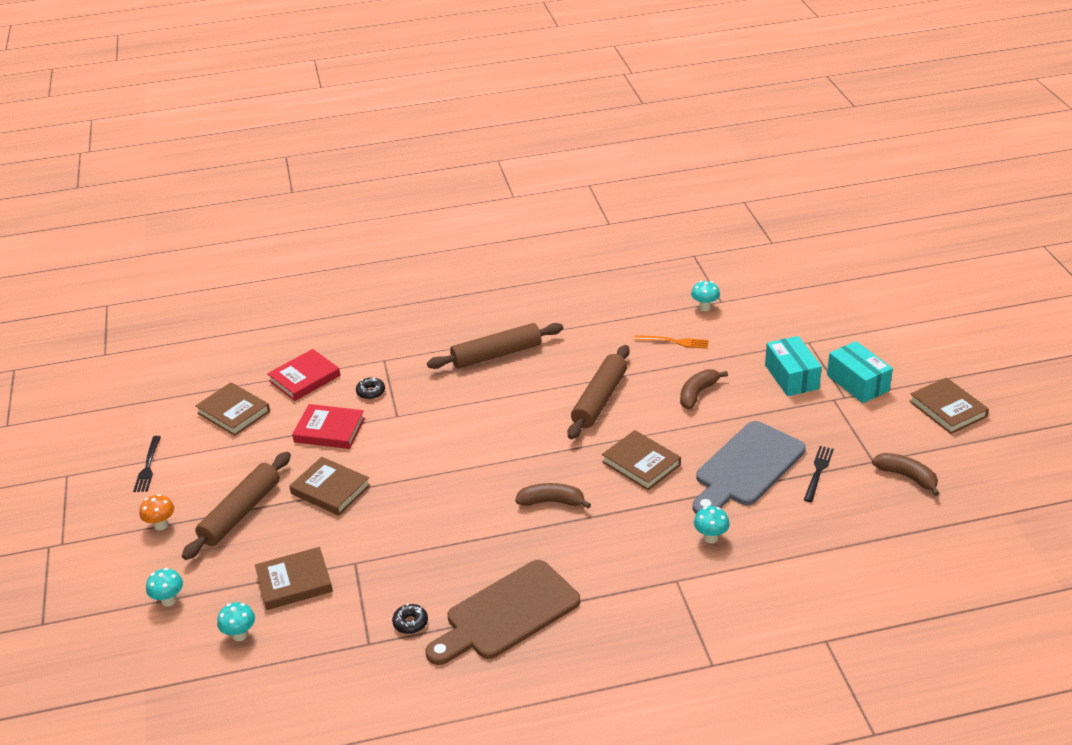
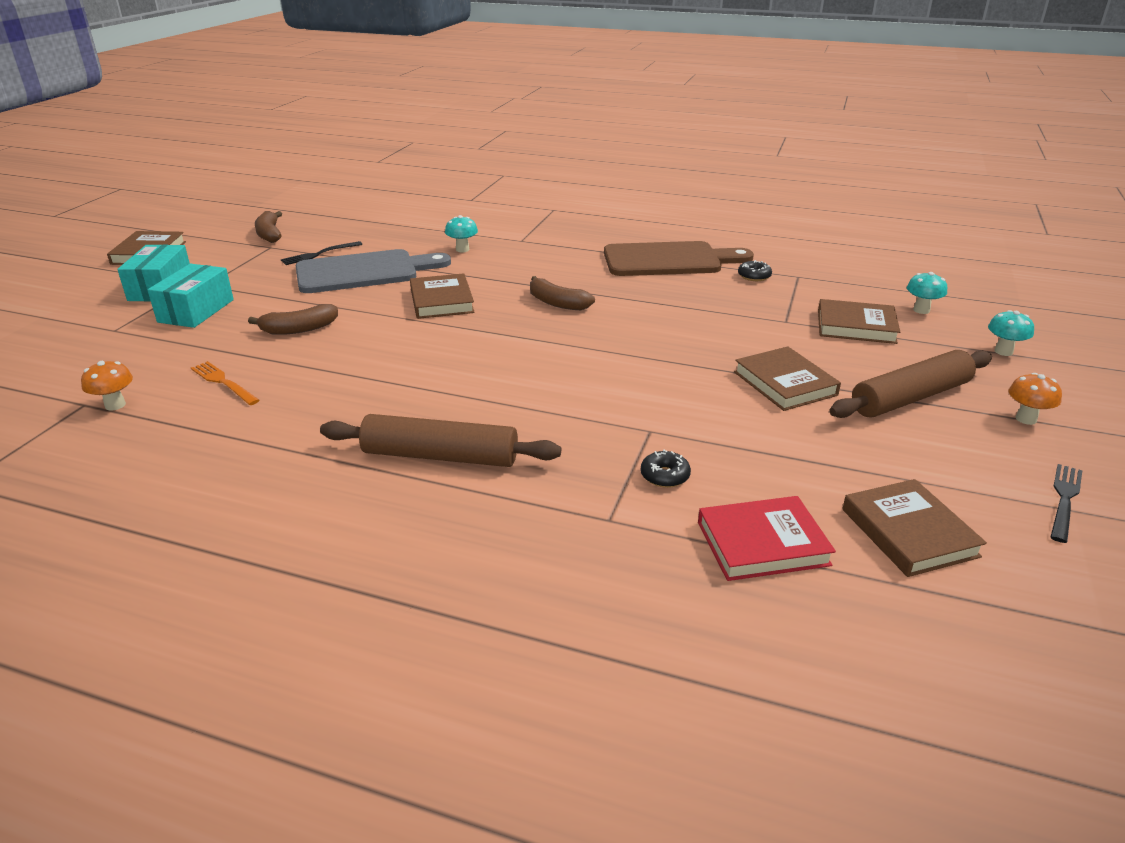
camera: 150 degrees left, 5 degrees down
red book [292,404,365,449] -> none
brown rolling pin [568,345,630,439] -> none
turquoise mushroom [691,281,720,312] -> orange mushroom [81,361,133,410]

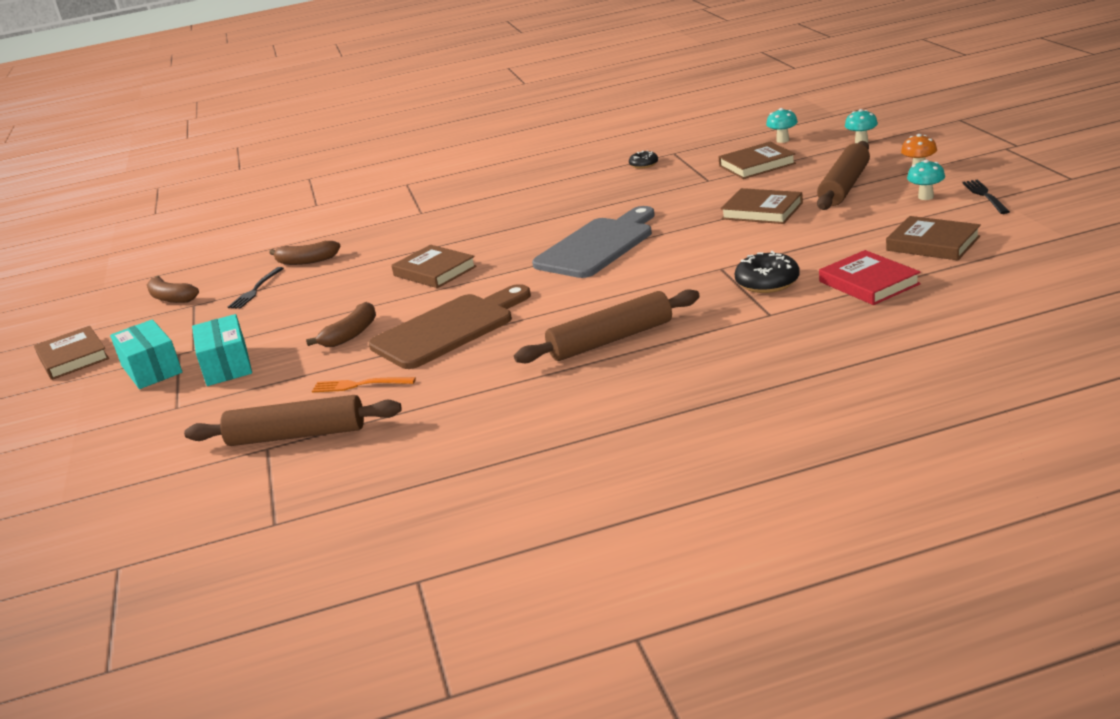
camera: 30 degrees left, 5 degrees down
orange mushroom [81,361,133,410] -> brown rolling pin [184,395,402,446]
grey cutting board [296,249,451,293] -> grey cutting board moved to [532,206,655,278]
turquoise mushroom [445,215,478,252] -> turquoise mushroom moved to [907,159,945,200]
brown banana [530,276,595,310] -> brown banana moved to [269,241,340,265]
brown cutting board [604,241,754,276] -> brown cutting board moved to [369,284,531,369]
black donut [641,450,691,488] -> black donut [735,251,800,293], size x1.66
red book [698,496,836,581] -> red book turned 75 degrees counterclockwise [819,250,921,305]

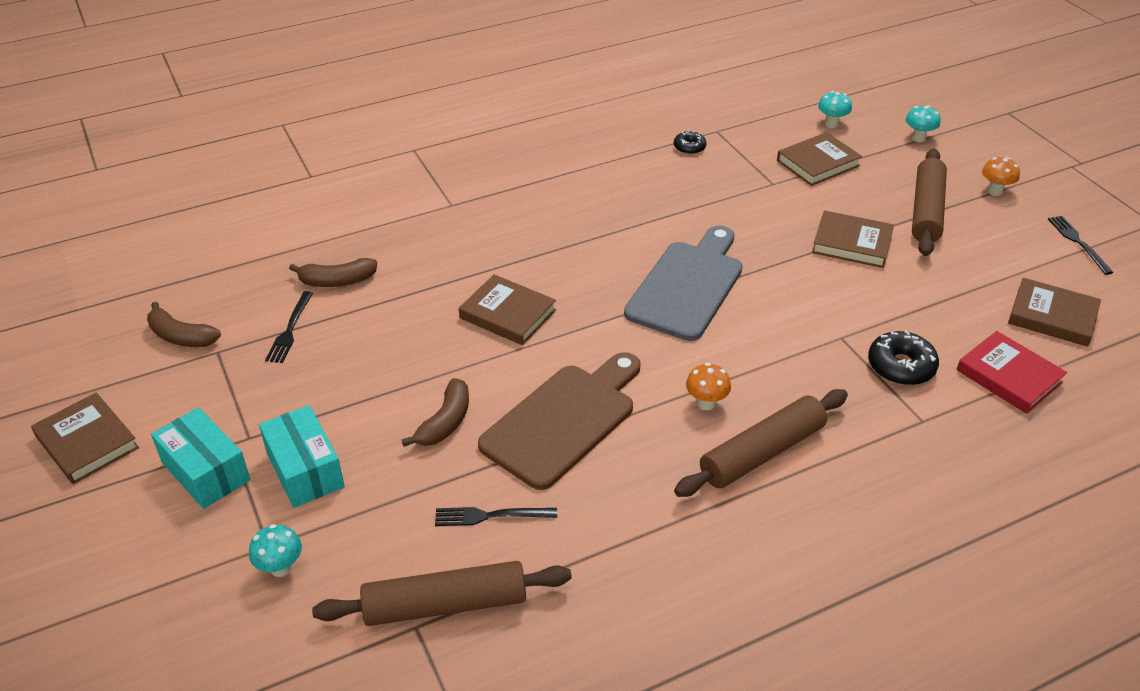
camera: 15 degrees left, 15 degrees up
orange fork [312,377,416,392] -> black fork [435,507,557,526]
turquoise mushroom [907,159,945,200] -> turquoise mushroom moved to [249,524,302,577]
none -> orange mushroom [686,363,731,410]

